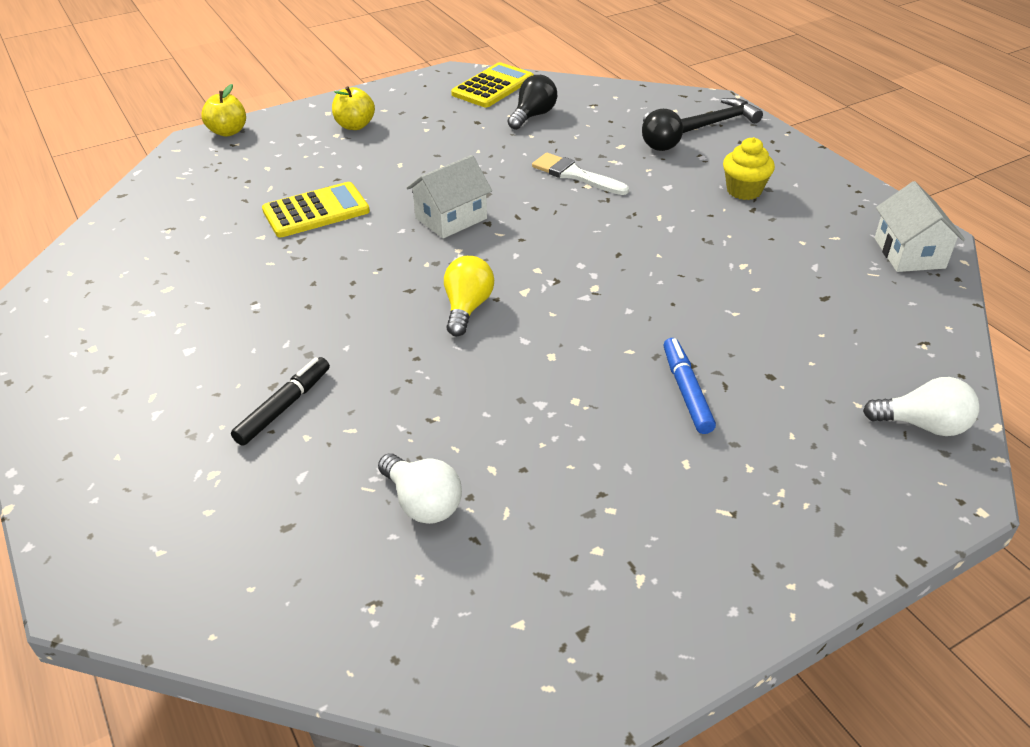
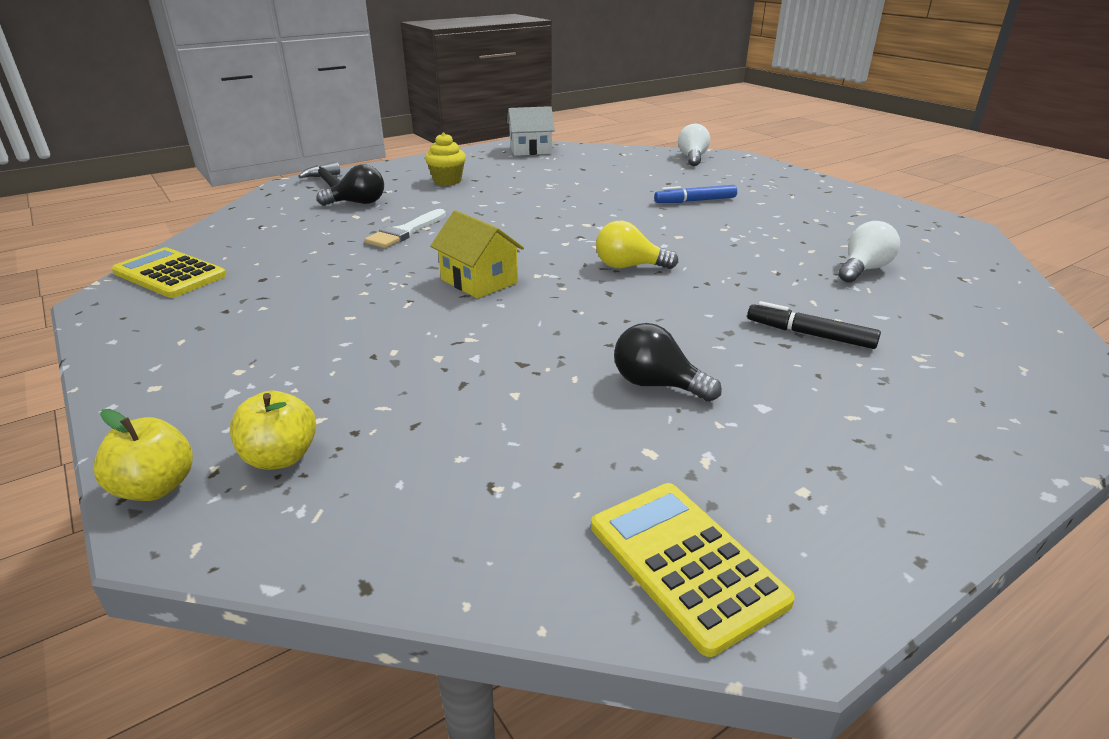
camera: 95 degrees left, 10 degrees down
yellow calculator [262,182,370,237] -> yellow calculator moved to [591,483,795,657]
yellow apple [332,86,375,130] -> yellow apple moved to [230,391,316,470]
white house [407,155,492,239] -> yellow house [430,210,524,299]
black light bulb [508,75,557,130] -> black light bulb moved to [614,323,722,402]

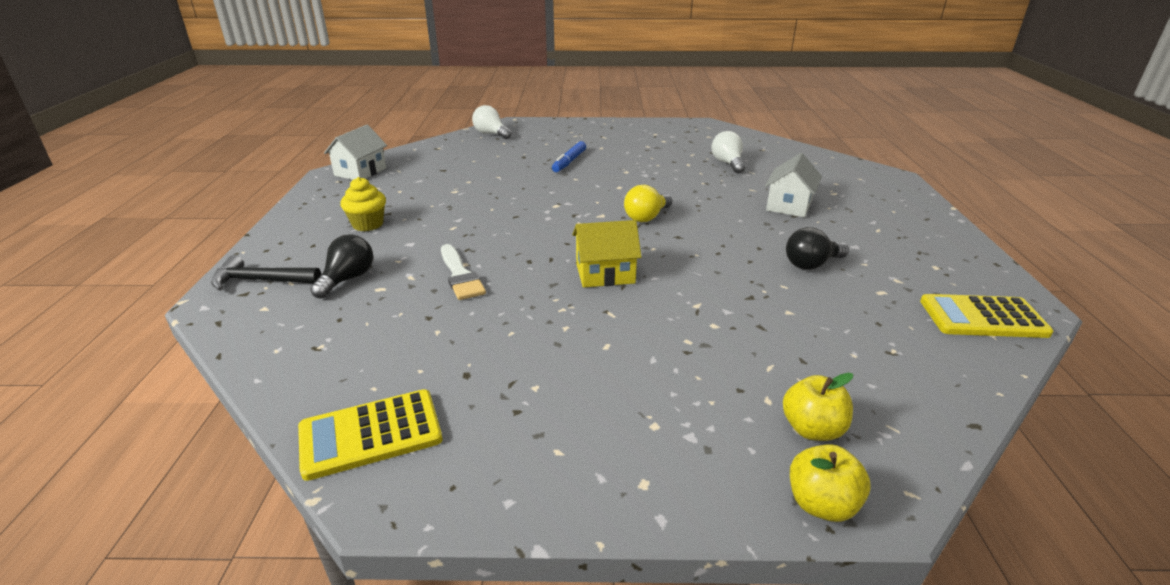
camera: 55 degrees left, 0 degrees up
black marker [747,301,881,349] -> white house [765,153,822,217]

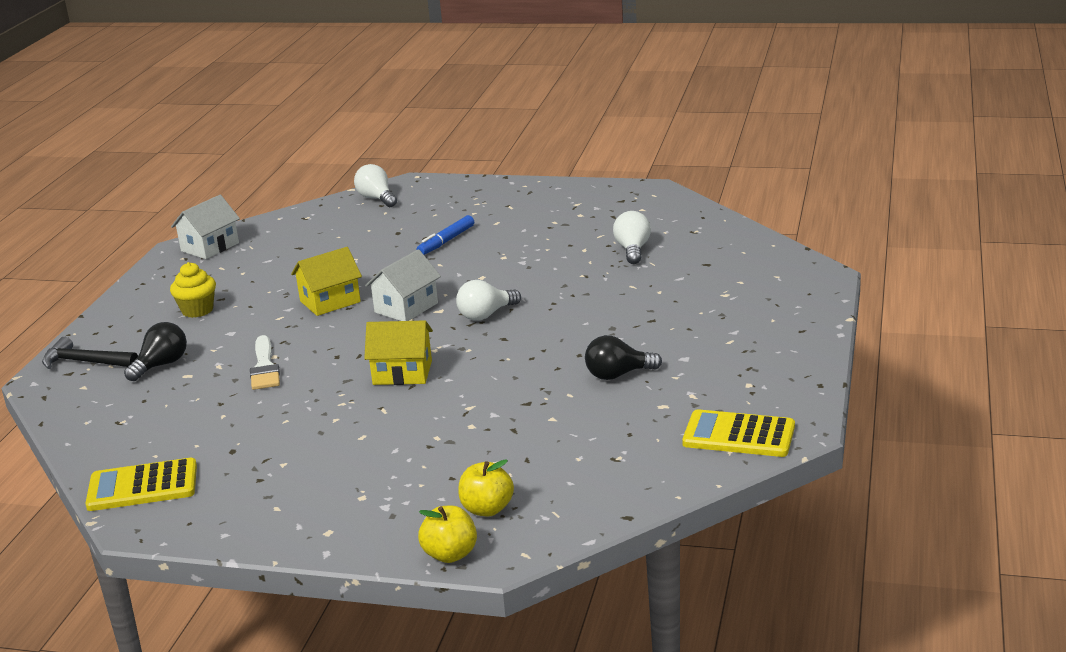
camera: 15 degrees right, 5 degrees down
yellow light bulb [624,185,672,222] -> white light bulb [456,280,521,321]
white house [765,153,822,217] -> white house moved to [365,249,441,321]
none -> yellow house [291,247,362,316]

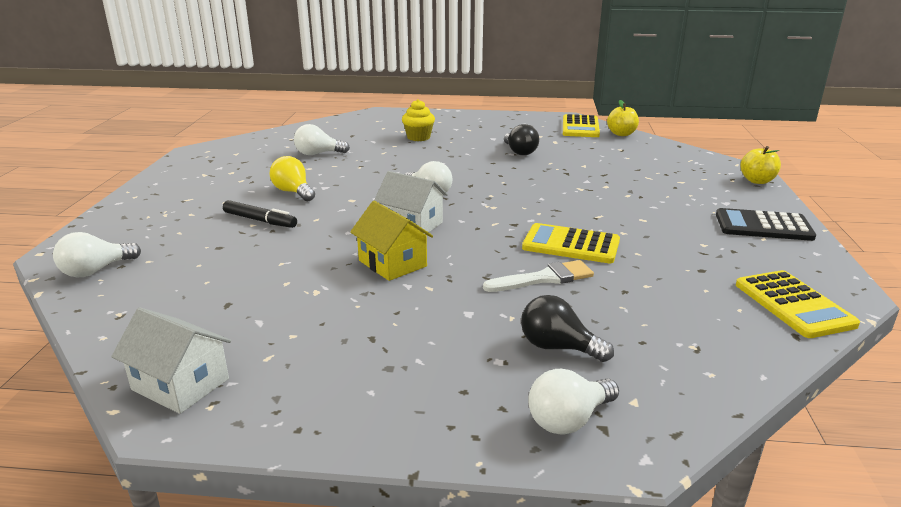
camera: 100 degrees left, 0 degrees up
black hammer [42,337,138,369] -> white light bulb [528,369,619,435]
yellow cupcake [170,262,216,318] -> yellow cupcake moved to [402,99,435,141]
yellow house [364,320,433,385] -> none
blue marker [417,215,474,255] -> black marker [223,200,297,228]
yellow apple [458,459,514,517] -> yellow apple moved to [607,100,639,136]
none -> yellow light bulb [269,156,315,201]
none -> yellow calculator [522,223,620,263]
none -> black calculator [716,208,816,241]

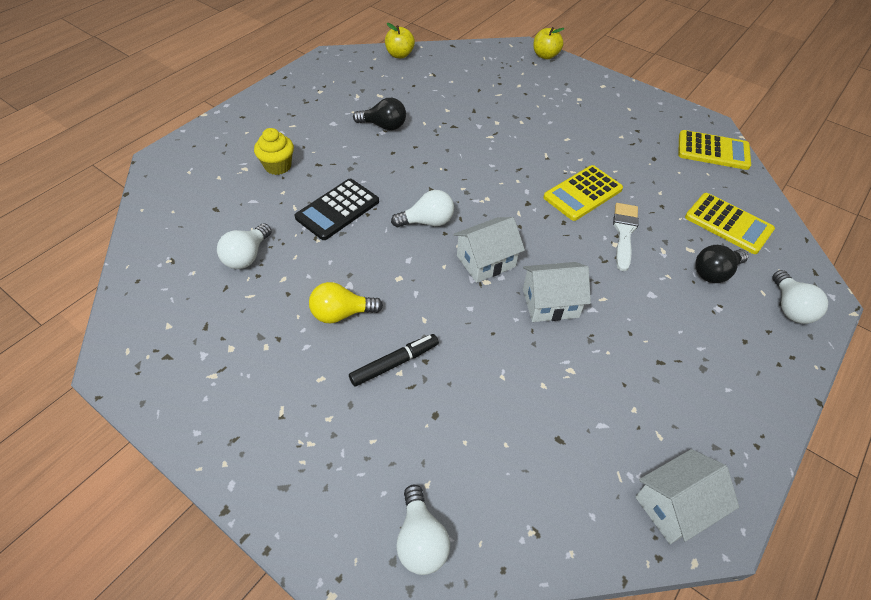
camera: 60 degrees left, 25 degrees up
yellow house [350,201,433,281] -> white house [523,262,591,322]
yellow calculator [563,114,600,137] -> yellow calculator moved to [685,193,775,254]
black calculator [716,208,816,241] -> black calculator moved to [295,179,379,240]

